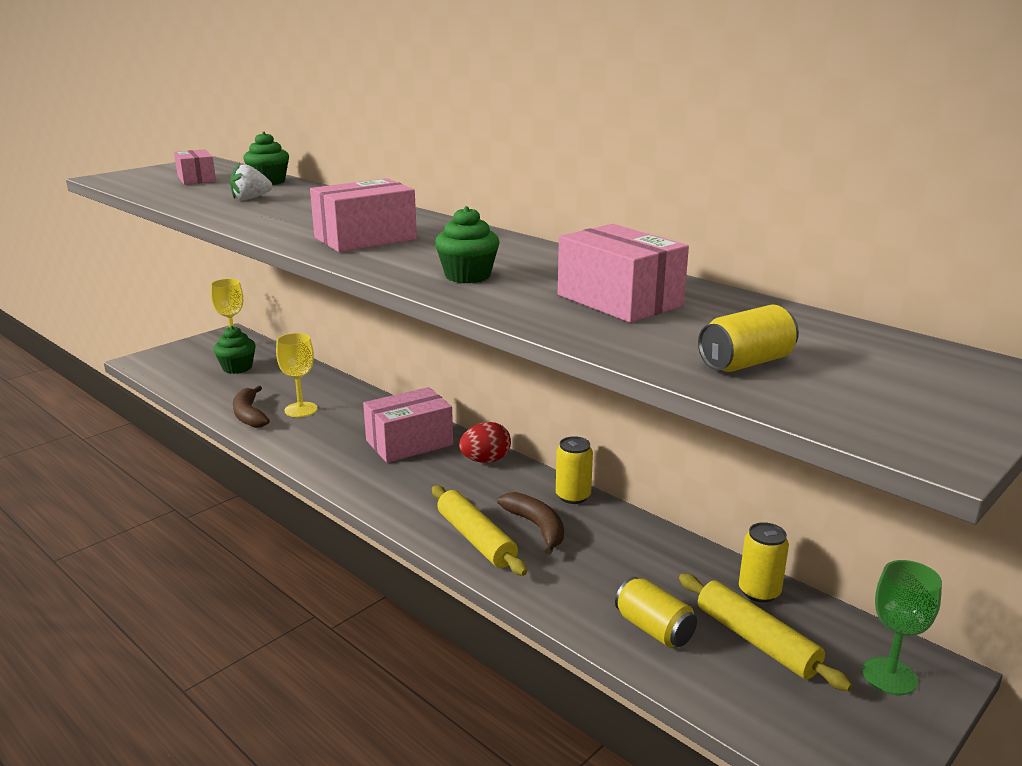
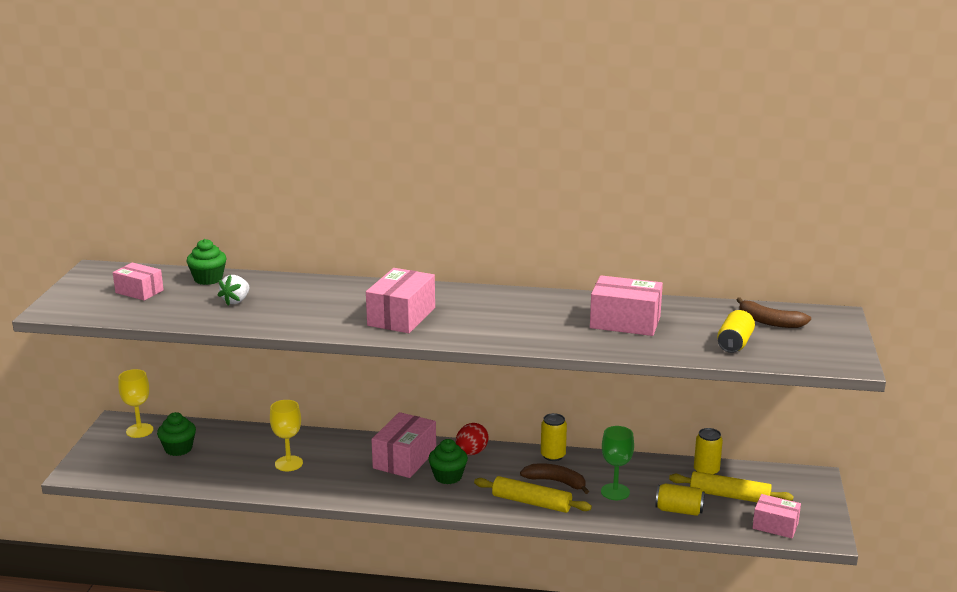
camera: 35 degrees left, 0 degrees up
brown banana [233,385,270,428] -> brown banana moved to [737,297,811,328]
green cupcake [435,206,499,283] -> green cupcake moved to [428,439,468,484]
green goblet [862,560,942,695] -> green goblet moved to [601,426,634,500]
none -> pink box [753,494,801,538]

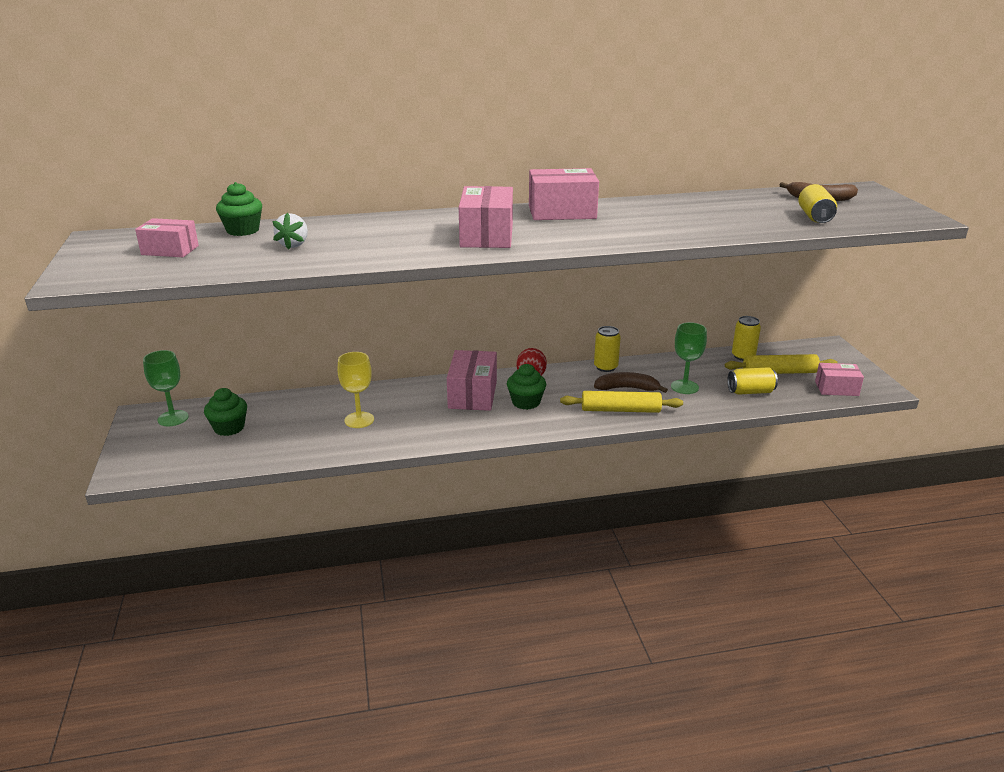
camera: 20 degrees left, 5 degrees up
yellow goblet [118,369,153,438] -> green goblet [143,350,189,426]
pink box [590,275,663,336] -> pink box moved to [529,168,599,220]

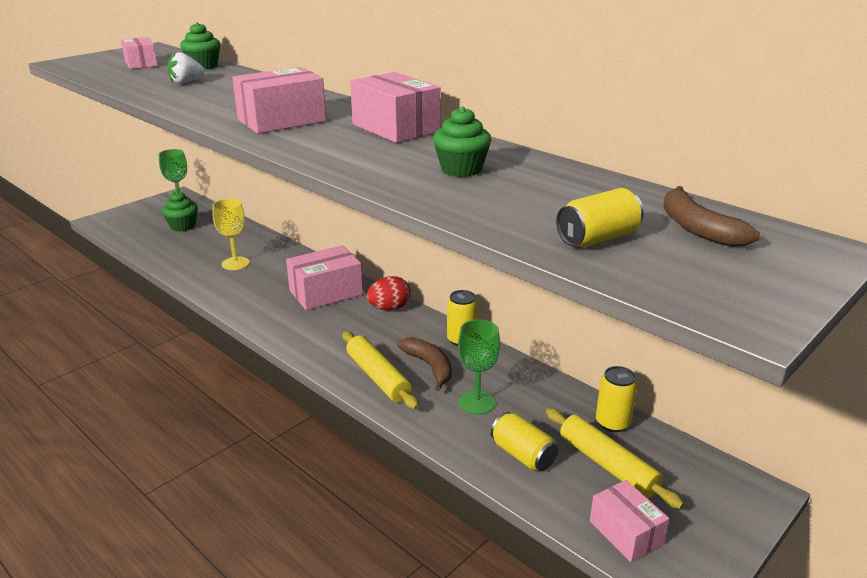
camera: 55 degrees right, 0 degrees up
green cupcake [507,364,546,410] -> green cupcake moved to [433,107,492,177]

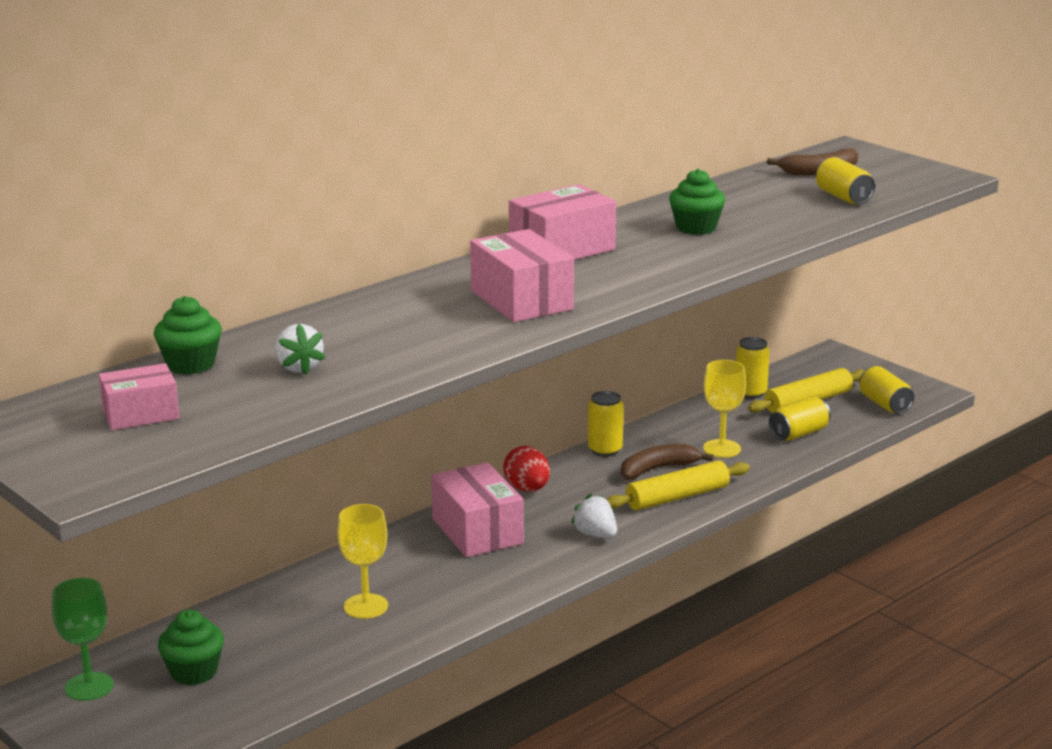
camera: 85 degrees left, 5 degrees down
green goblet [458,319,500,414] -> yellow goblet [703,360,746,458]
pink box [590,480,669,562] -> yellow can [859,366,914,414]
none -> white strawberry [571,494,617,538]

